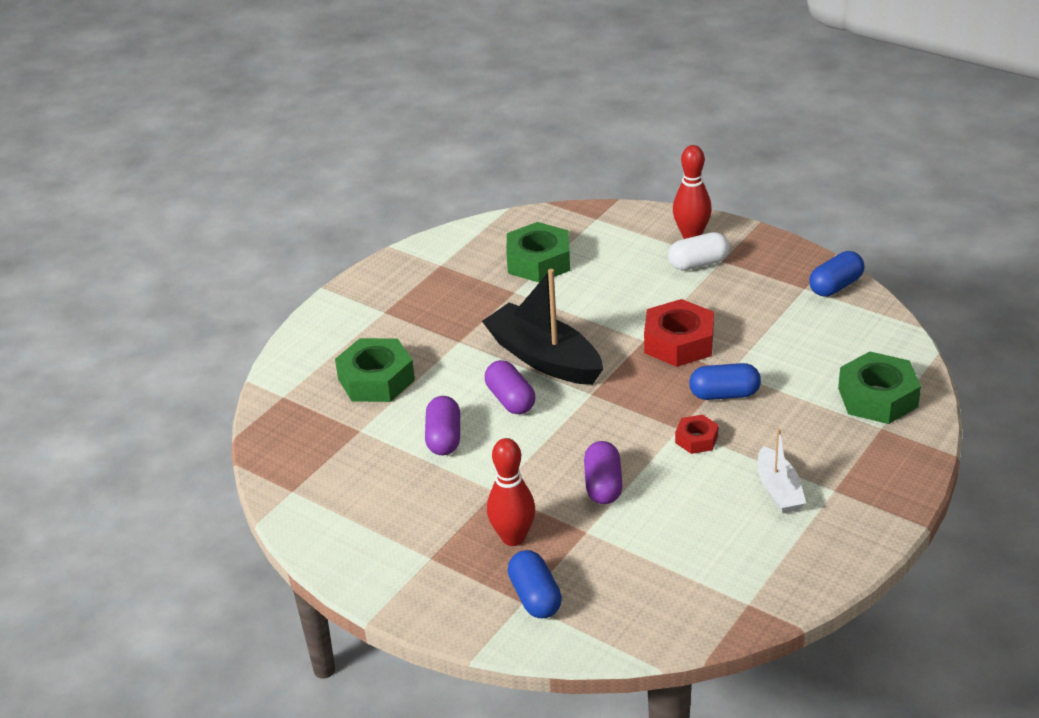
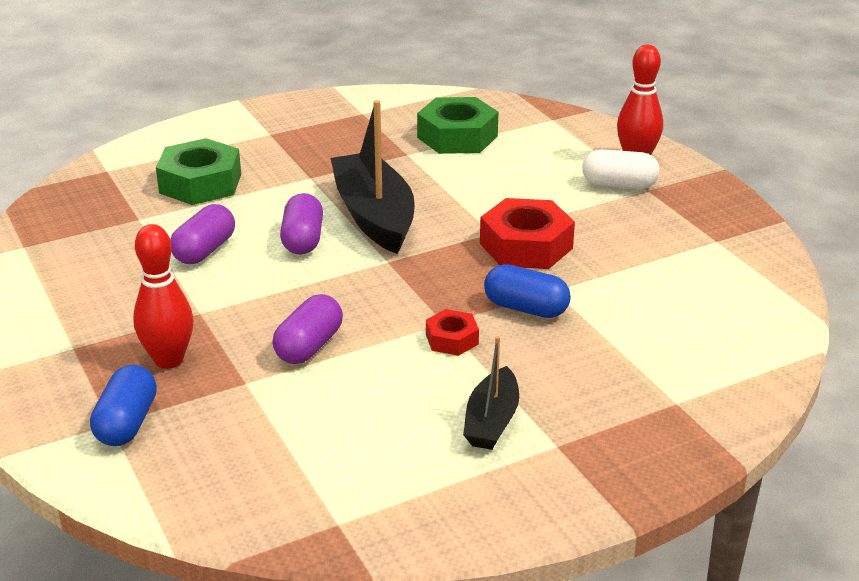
camera: 25 degrees right, 5 degrees down
white boat [758,429,806,513] -> black boat [463,336,519,450]
blue capsule [809,251,864,296] -> none
green nut [838,351,921,424] -> none

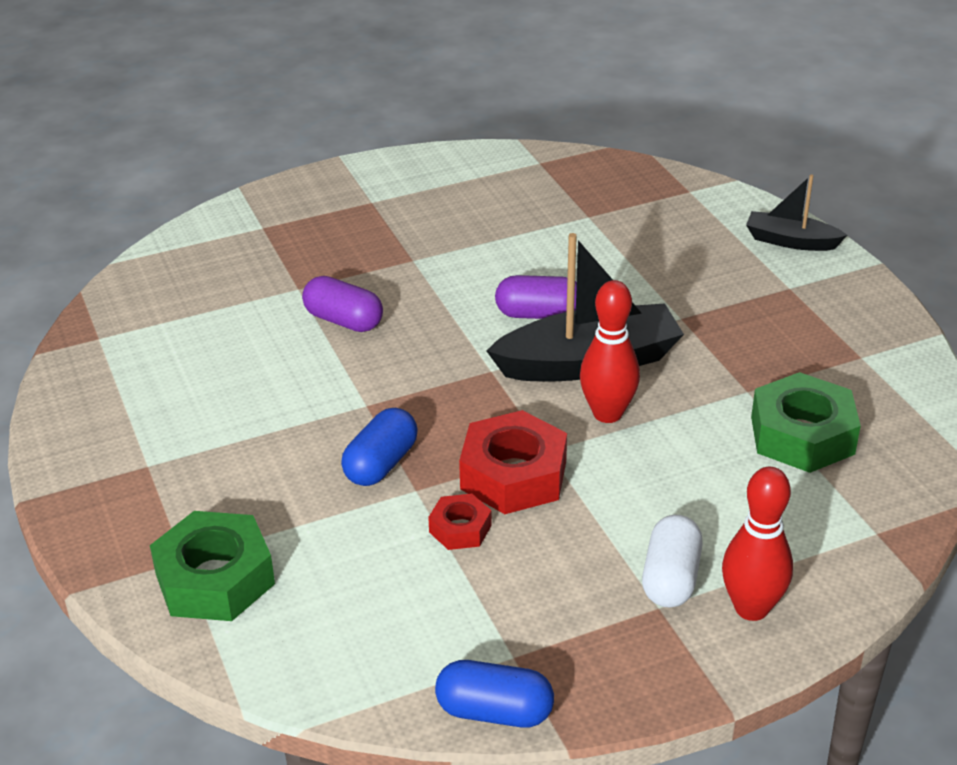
camera: 95 degrees right, 5 degrees up
blue capsule [90,365,157,446] -> blue capsule moved to [435,660,554,728]
red bowling pin [133,224,193,369] -> red bowling pin moved to [580,280,640,423]
green nut [156,138,241,205] -> green nut moved to [150,511,275,621]
purple capsule [170,204,235,264] -> none
red nut [426,309,479,356] -> red nut moved to [428,494,492,550]
black boat [463,336,519,450] -> black boat moved to [746,174,847,251]

